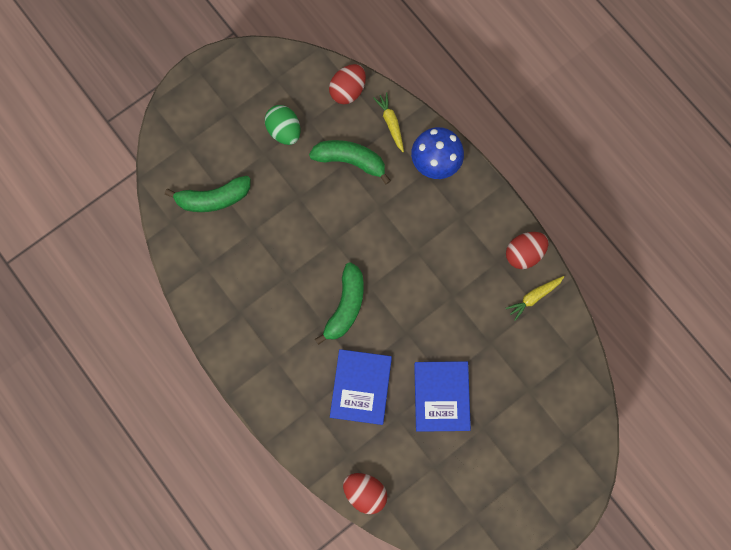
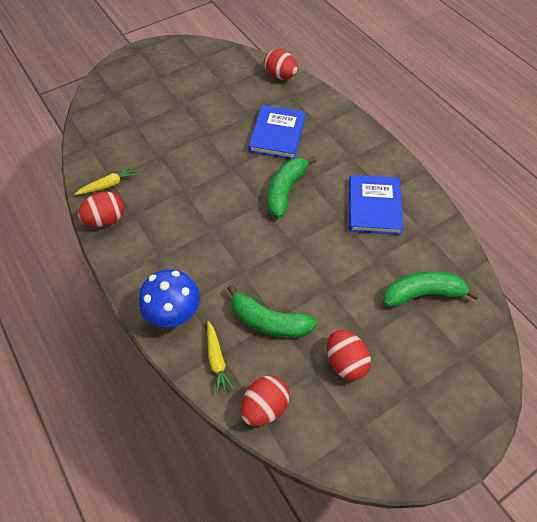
camera: 175 degrees left, 20 degrees down
green egg [265,105,300,145] -> red egg [327,329,371,381]
blue book [414,361,471,432] -> blue book moved to [349,175,403,235]

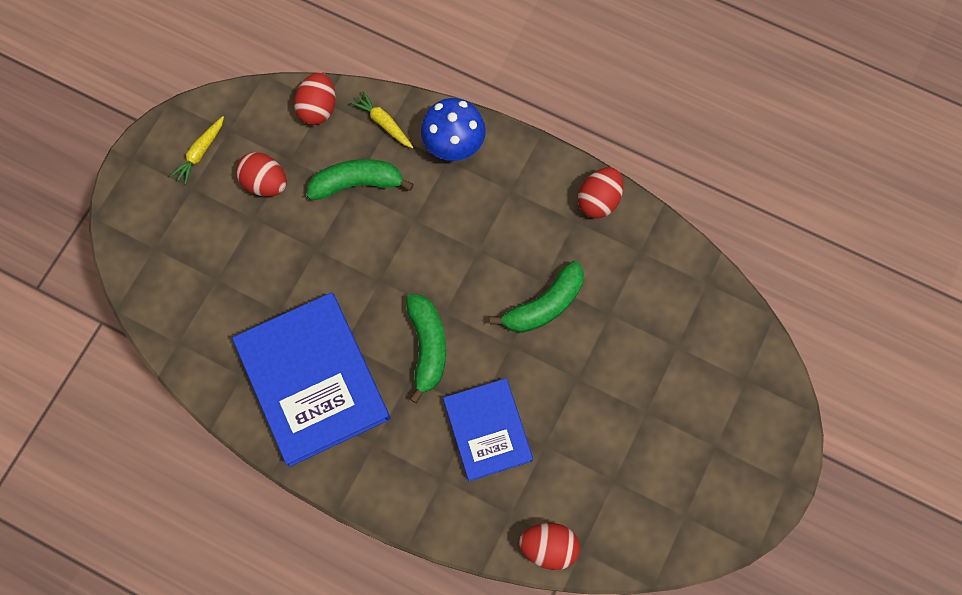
camera: 150 degrees right, 15 degrees up
yellow carrot [75,165,138,195] -> yellow carrot moved to [170,116,224,185]
blue book [349,175,403,235] -> blue book [232,293,390,467], size x1.65
green banana [384,271,479,307] -> green banana moved to [490,261,584,333]

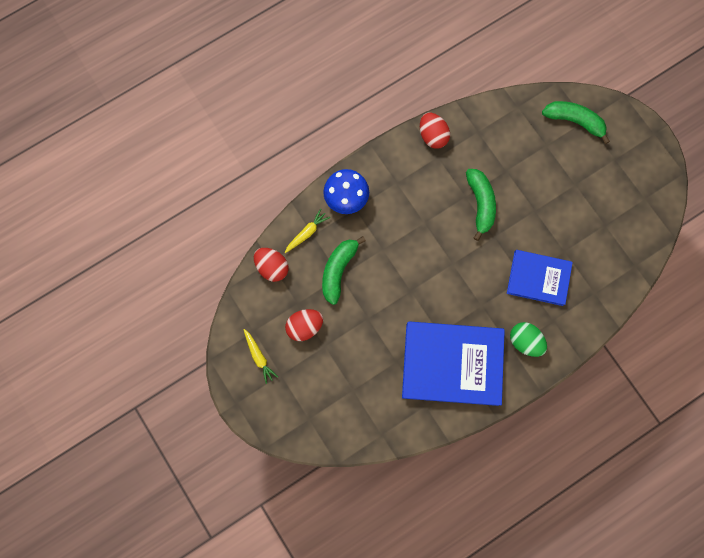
camera: 60 degrees left, 5 degrees up
yellow carrot [351,91,413,148] -> yellow carrot turned 150 degrees clockwise [285,209,330,253]
green banana [406,294,446,403] -> green banana moved to [542,101,610,144]
red egg [519,523,580,570] -> none
none -> green egg [510,322,547,357]

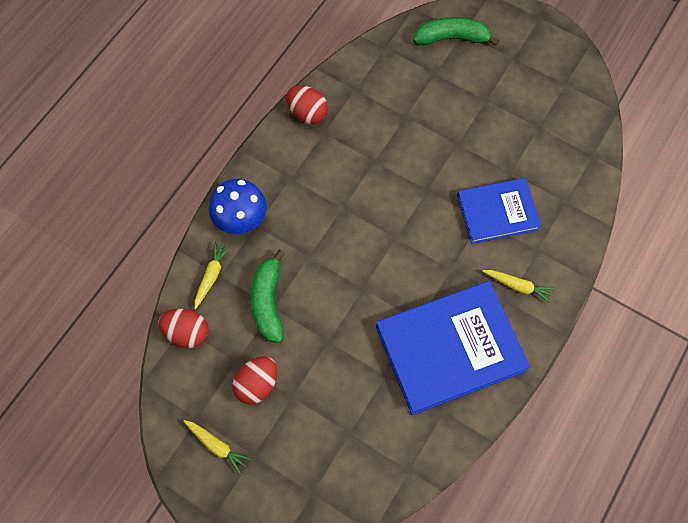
camera: 25 degrees left, 10 degrees down
green banana [466,169,496,241] -> none
green egg [510,322,547,357] -> yellow carrot [482,270,556,304]

